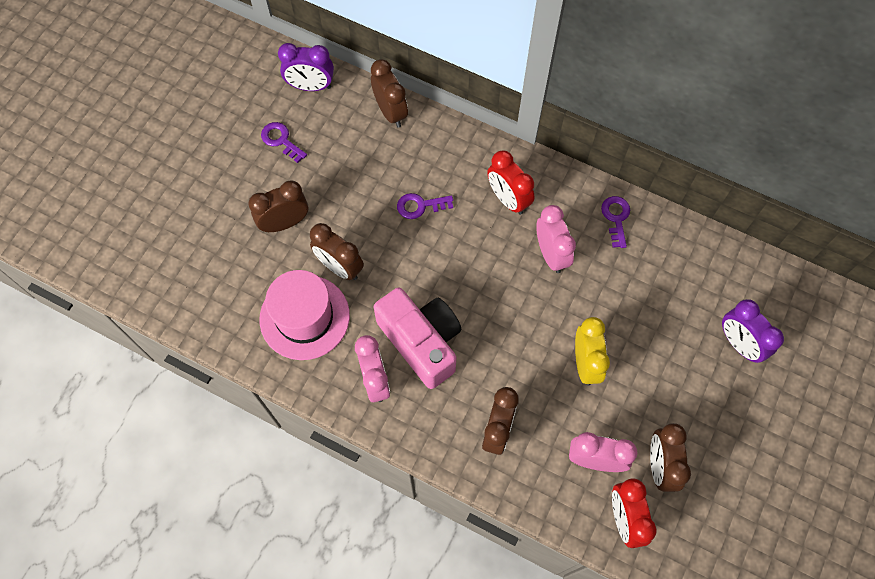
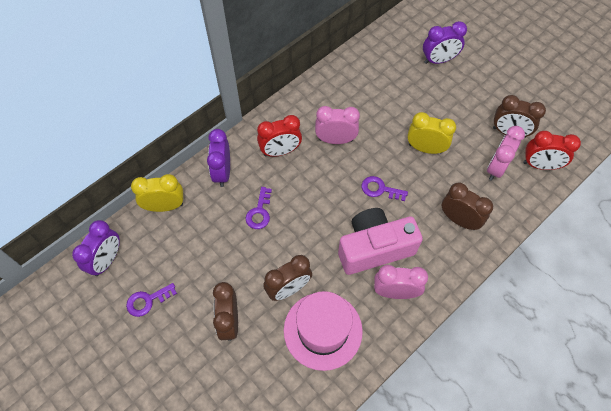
camera: 70 degrees left, 5 degrees down
brown clock [371,59,408,127] -> yellow clock [131,174,183,212]
purple key [601,196,630,248] -> purple key moved to [362,176,408,201]
none -> purple clock [207,129,230,187]

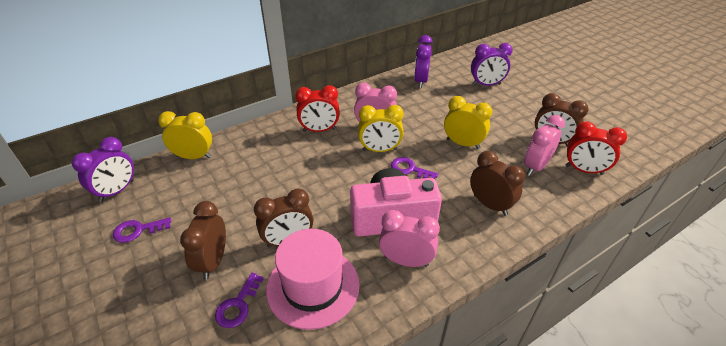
camera: 10 degrees right, 20 degrees down
purple clock [207,129,230,187] -> purple clock moved to [414,35,433,88]
purple key [245,187,272,229] -> purple key moved to [215,272,264,328]
none -> yellow clock [358,105,404,152]

